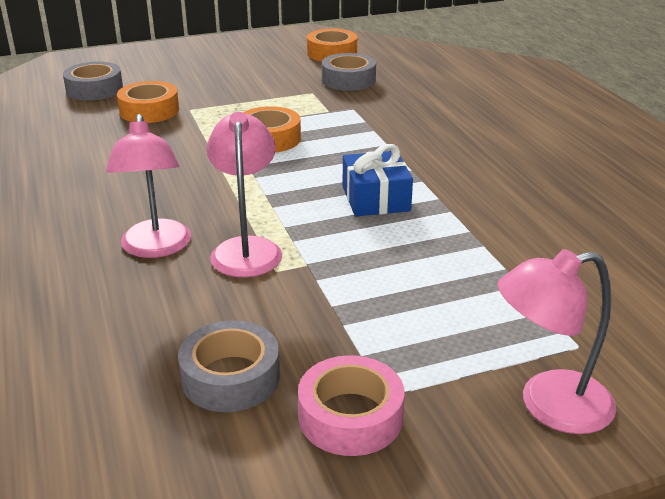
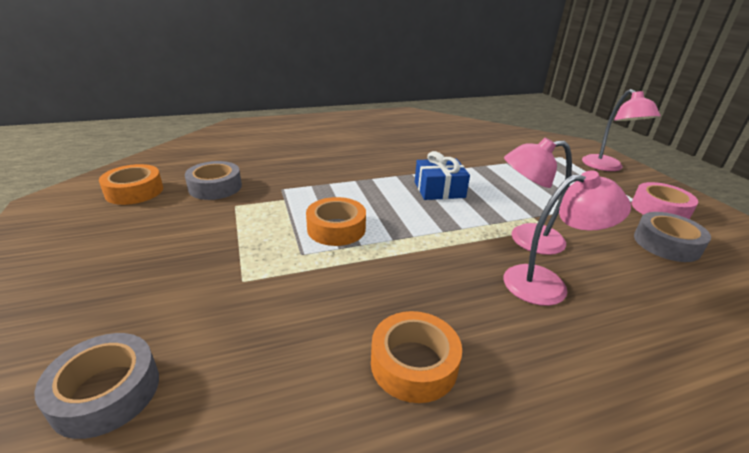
camera: 90 degrees left, 0 degrees up
orange tape [117,81,179,123] -> orange tape moved to [371,311,462,403]

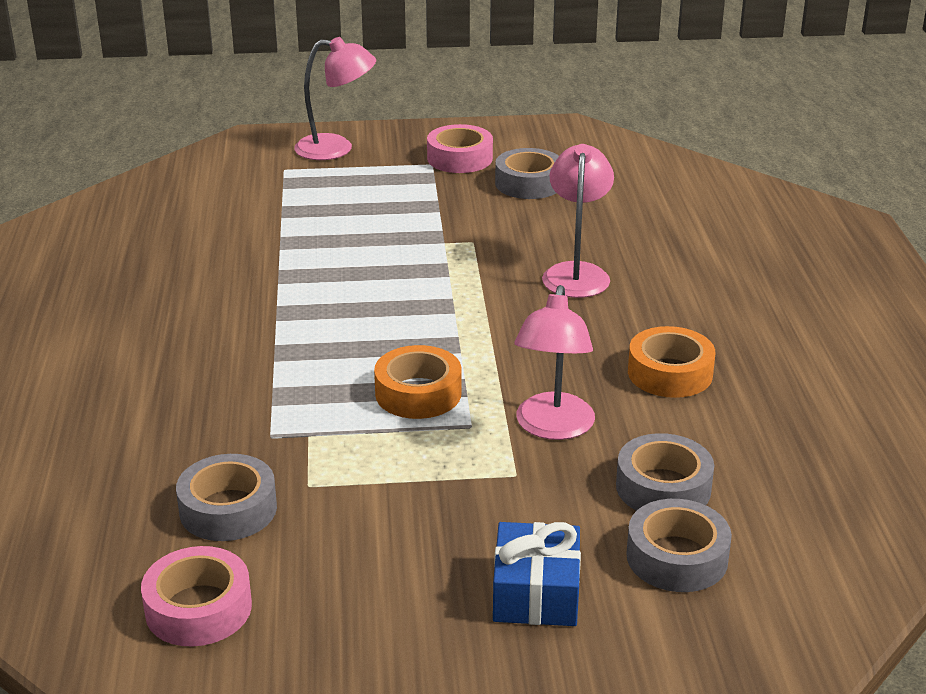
camera: 75 degrees left, 0 degrees up
orange tape [99,164,163,205] -> pink tape [141,546,252,646]
blue gift [415,151,470,200] -> blue gift moved to [493,522,581,626]
pink lamp [504,138,572,255] -> pink lamp moved to [514,285,595,440]
none -> grey tape [616,433,714,511]

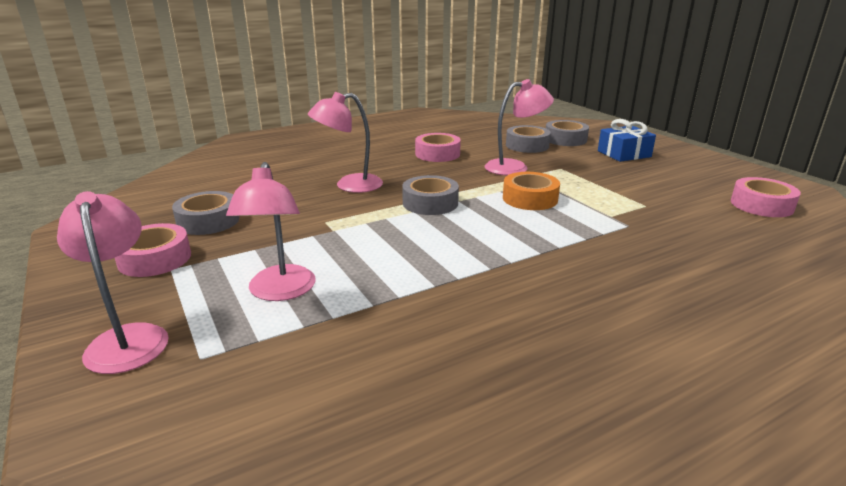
camera: 115 degrees left, 5 degrees down
grey tape [176,454,277,541] -> grey tape moved to [402,175,459,215]
orange tape [628,326,716,398] -> pink tape [415,133,461,162]
none -> pink lamp [226,162,316,301]

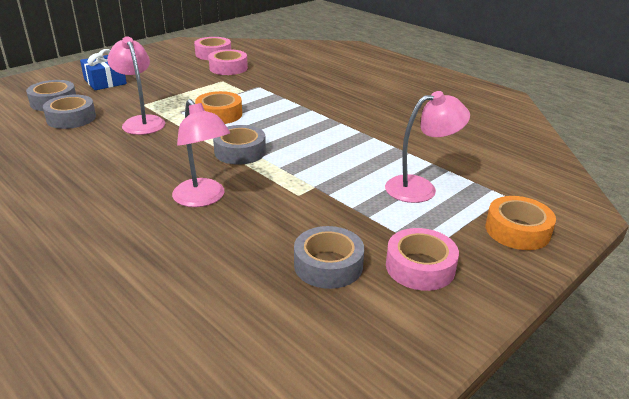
camera: 105 degrees left, 5 degrees up
pink lamp [57,191,169,374] -> orange tape [486,196,556,250]
pink tape [415,133,461,162] -> pink tape moved to [208,49,248,75]

